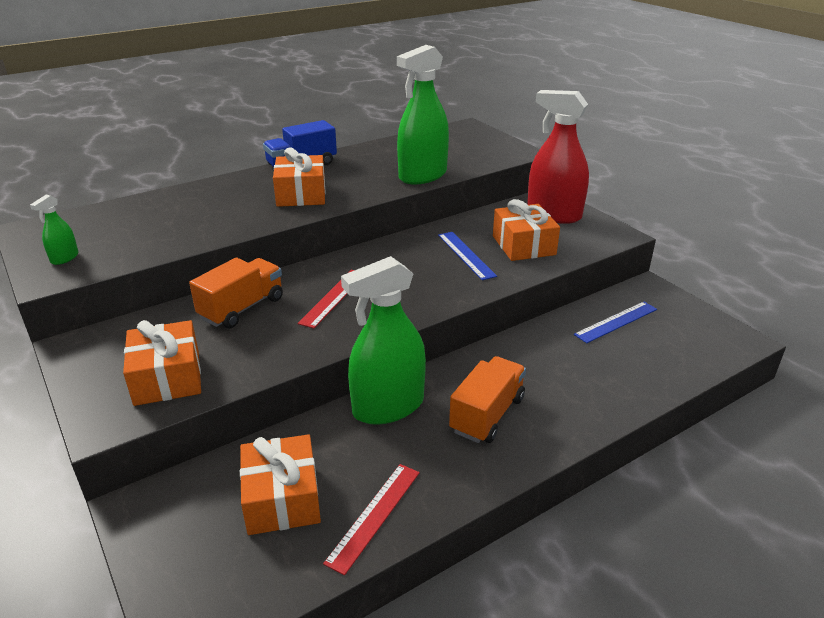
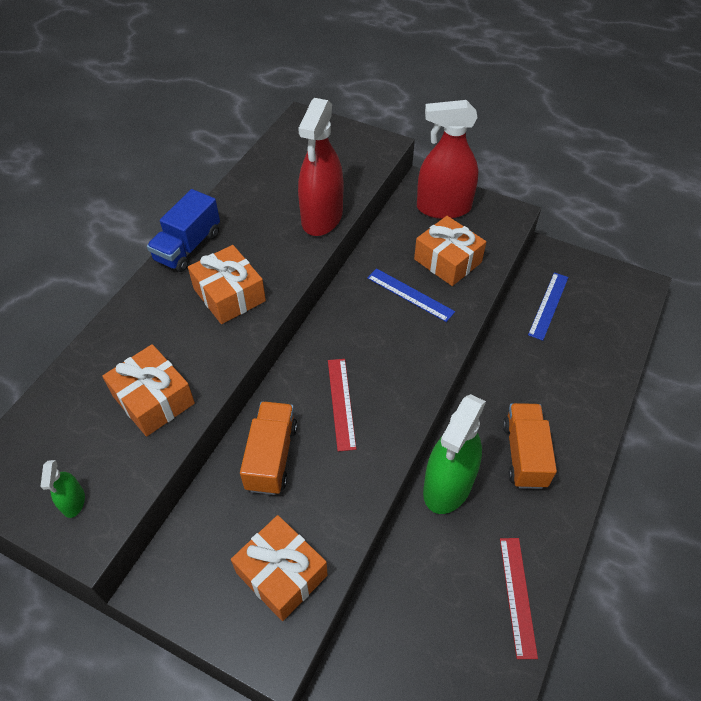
camera: 30 degrees left, 20 degrees up
orange gift [240,434,321,535] -> orange gift moved to [102,344,195,437]
green spray bottle [397,45,449,184] -> red spray bottle [298,98,343,236]

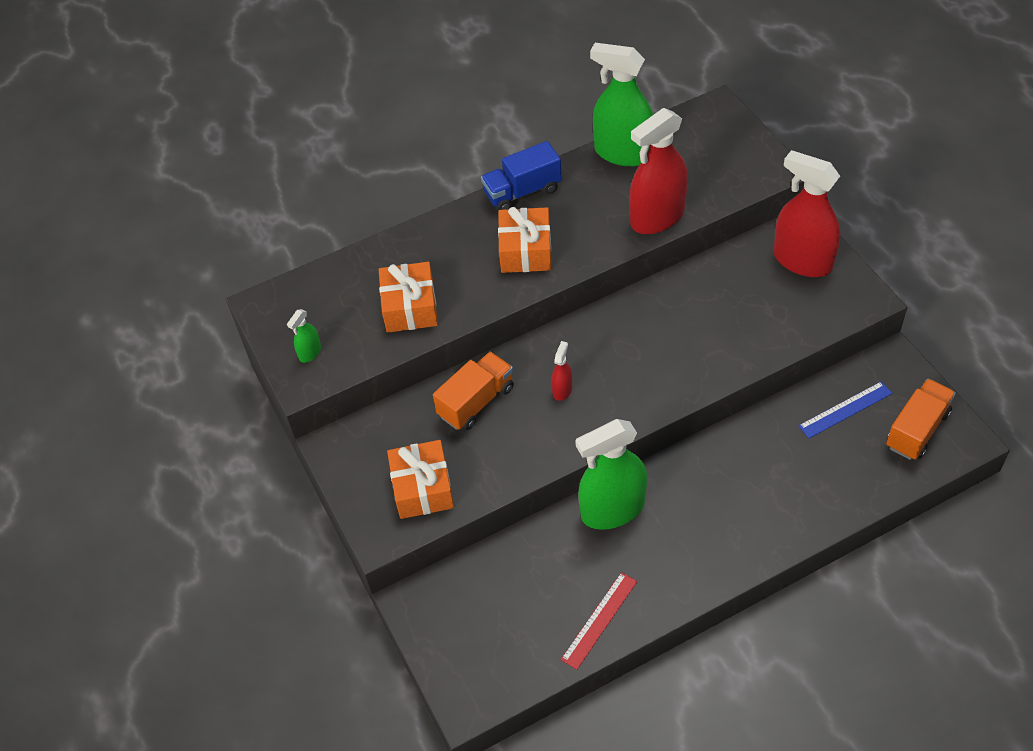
camera: 40 degrees right, 0 degrees up
red ruler [328,359,356,452] -> red spray bottle [551,341,572,401]
blue ruler [367,268,455,322] -> none
orange gift [414,216,486,286] -> none
orange truck [503,403,557,489] -> orange truck moved to [886,379,956,460]
none -> green spray bottle [590,43,653,167]

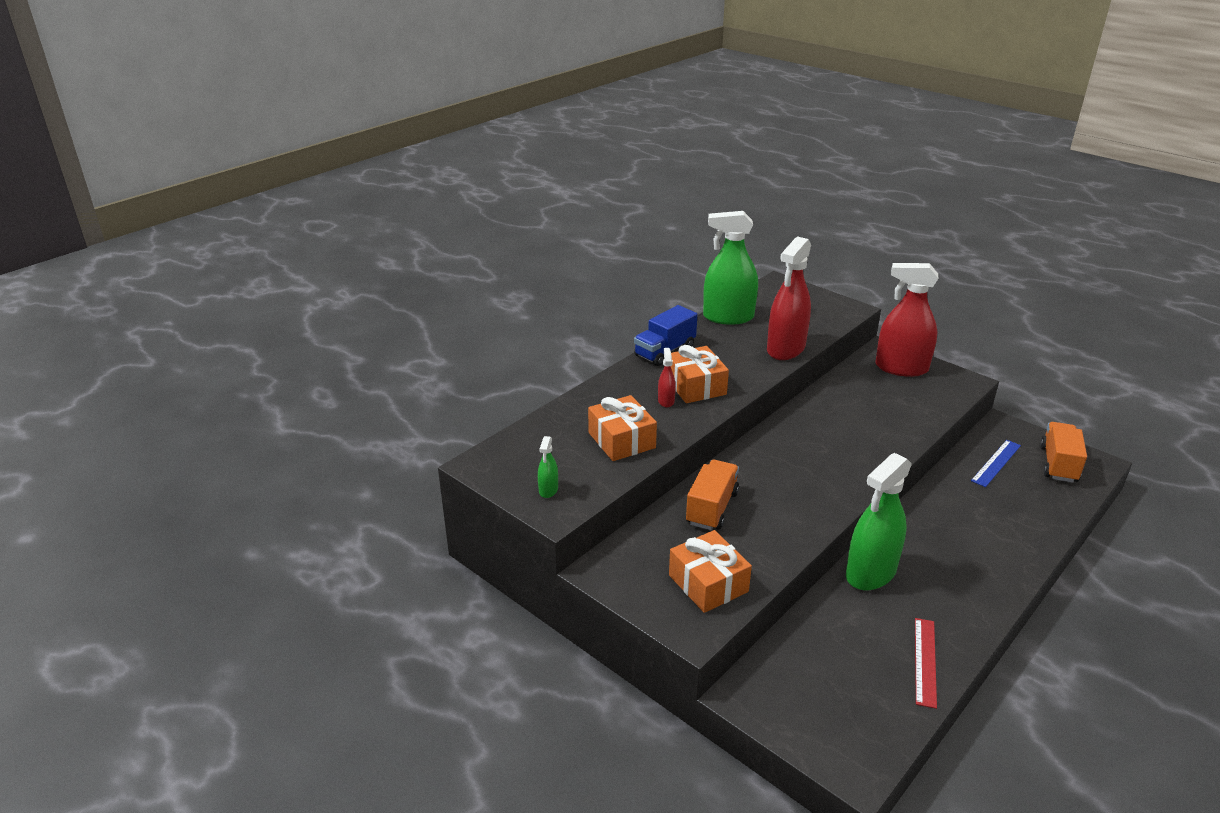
camera: 25 degrees left, 20 degrees down
red spray bottle [551,341,572,401] -> red spray bottle moved to [658,348,676,407]

